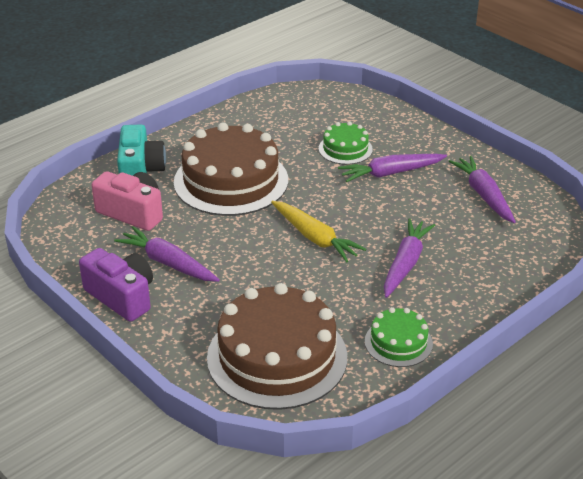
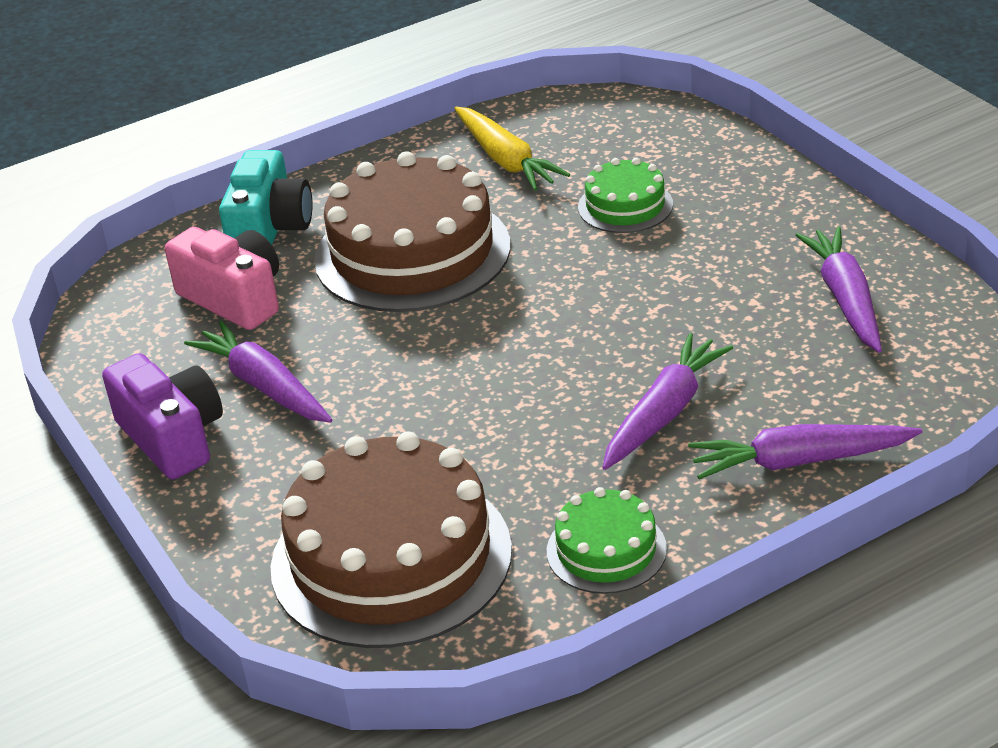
camera: 15 degrees right, 0 degrees up
yellow carrot [271,201,366,262] -> yellow carrot moved to [454,107,570,191]
purple carrot [338,154,447,182] -> purple carrot moved to [688,424,922,479]

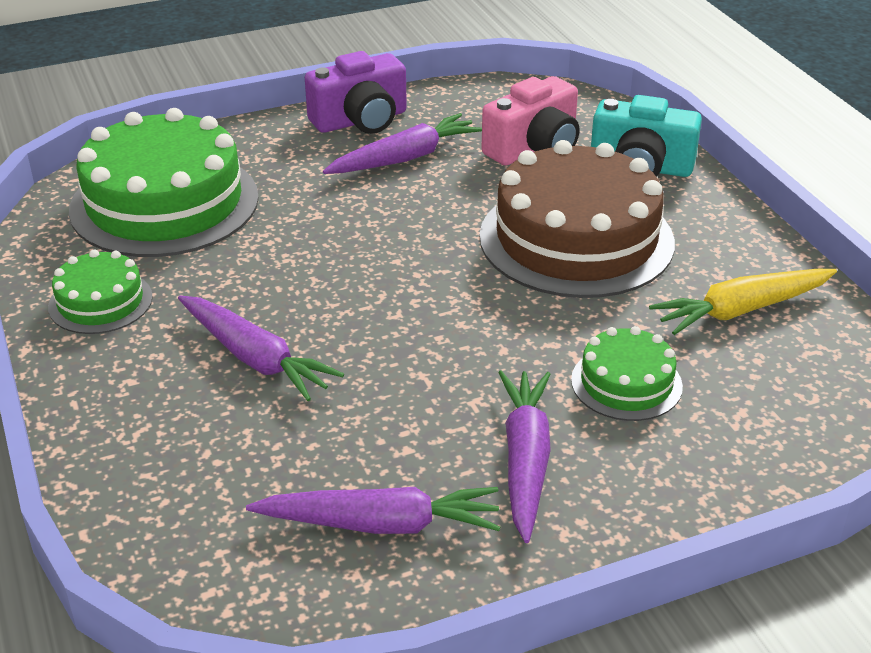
camera: 95 degrees right, 0 degrees up
brown cake [271,432,512,648] -> green cake [69,108,259,257]
purple carrot [688,424,922,479] -> purple carrot moved to [498,371,551,543]

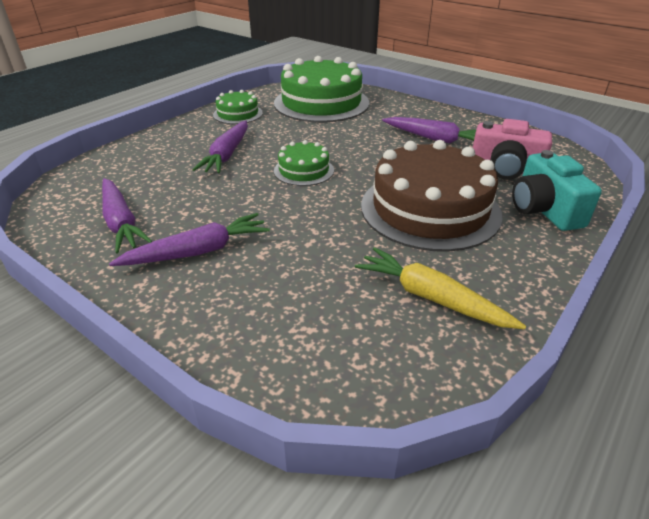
camera: 60 degrees right, 0 degrees up
purple camera [305,51,407,134] -> none
green cake [571,326,683,421] -> green cake moved to [274,140,334,186]

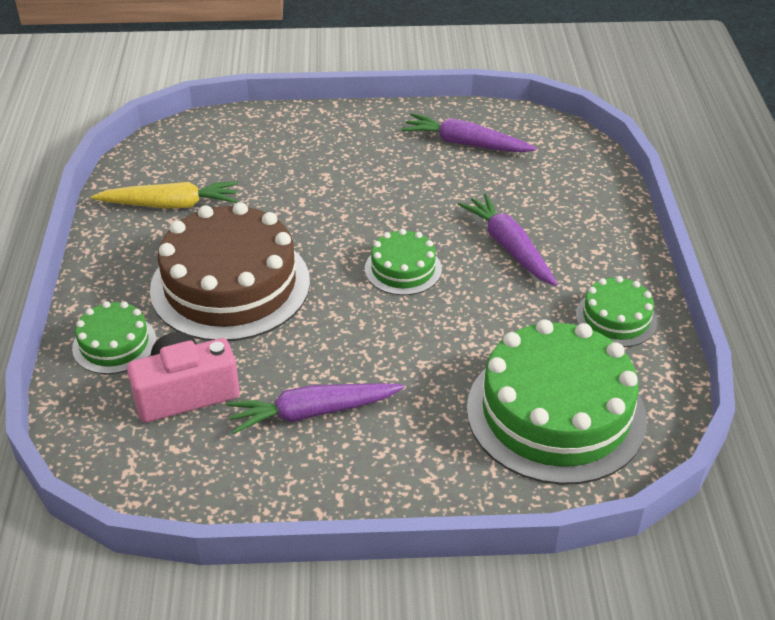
camera: 140 degrees right, 5 degrees up
purple carrot [109,213,270,266] -> none
turquoise camera [512,150,602,231] -> green cake [72,301,156,374]

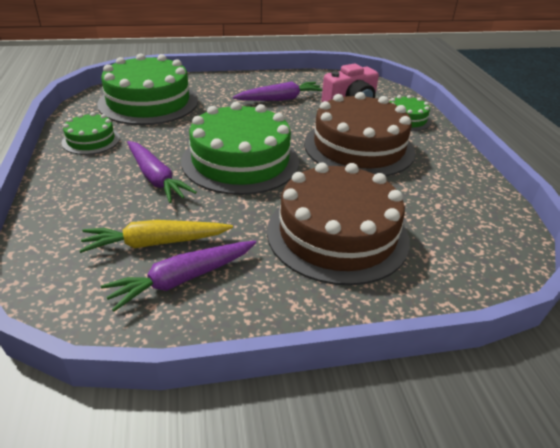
camera: 170 degrees right, 5 degrees down
yellow carrot [91,181,239,209] -> yellow carrot moved to [79,220,233,253]
green cake [365,229,442,295] -> green cake [181,102,299,195], size x2.03
purple carrot [401,113,537,153] -> purple carrot turned 135 degrees clockwise [101,241,256,312]
none -> brown cake [267,162,410,286]

